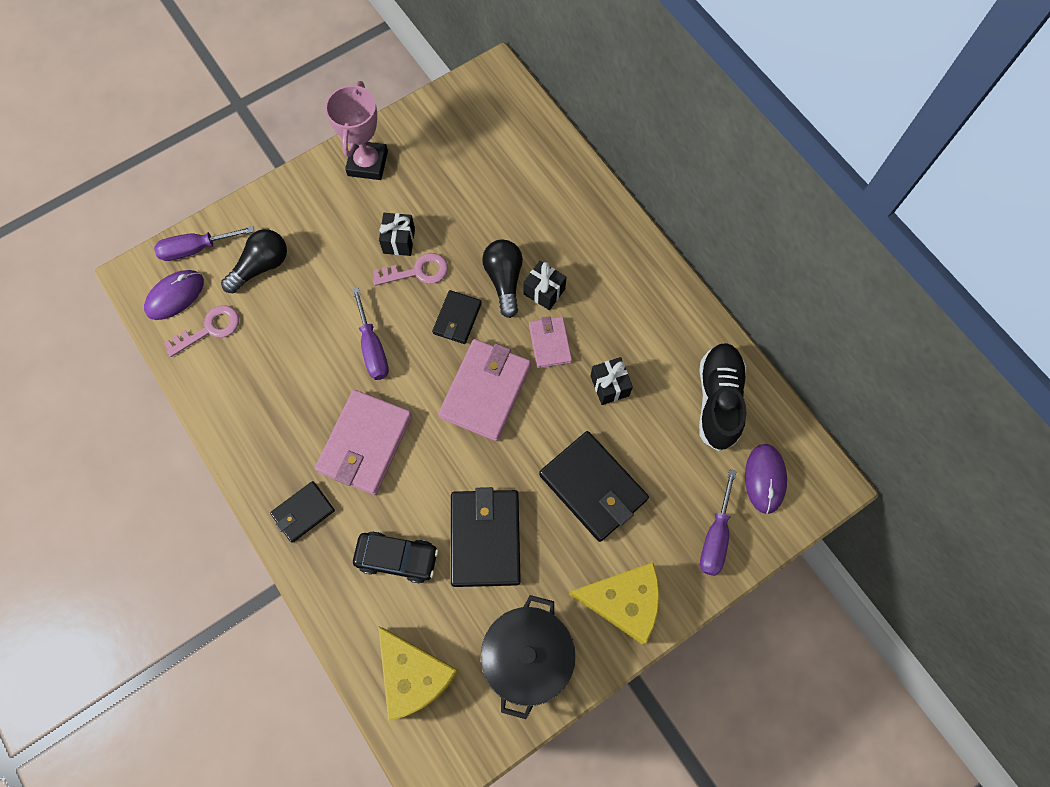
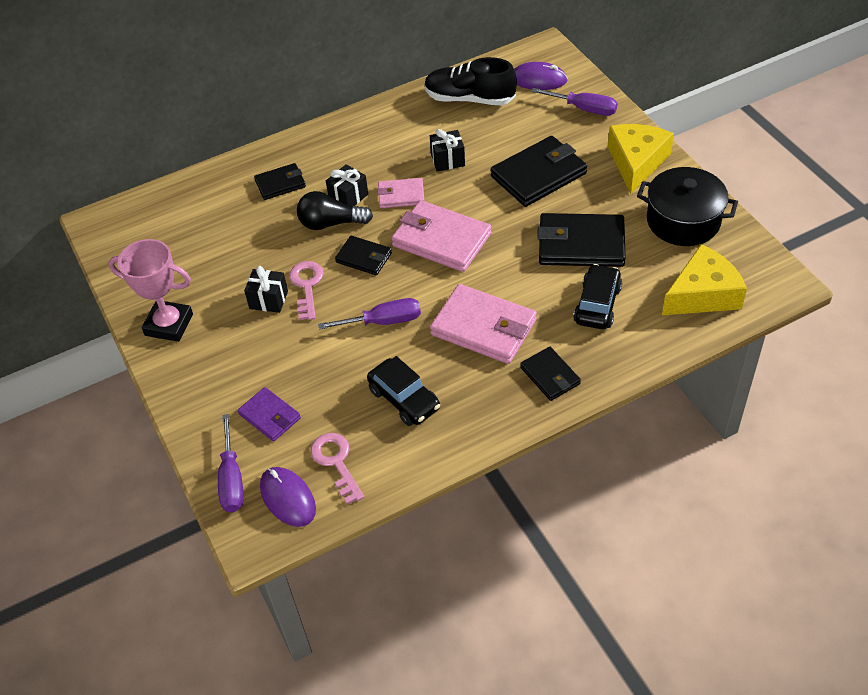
camera: 80 degrees left, 20 degrees down
black light bulb [221,229,287,293] -> purple wallet [238,387,301,442]
none -> black wallet [254,163,306,200]
none -> black car [367,356,440,426]

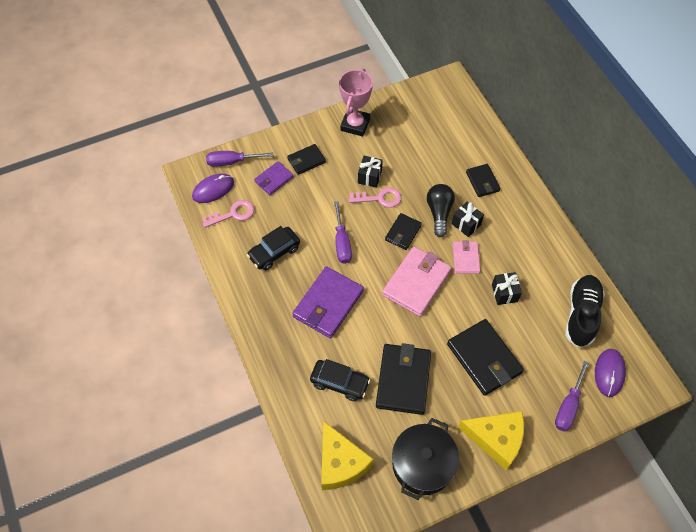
camera: 90 degrees right, 10 degrees up
pink wallet [430,284,537,364] -> purple wallet [292,266,364,338]
black wallet [520,347,581,401] -> black wallet moved to [287,144,326,175]

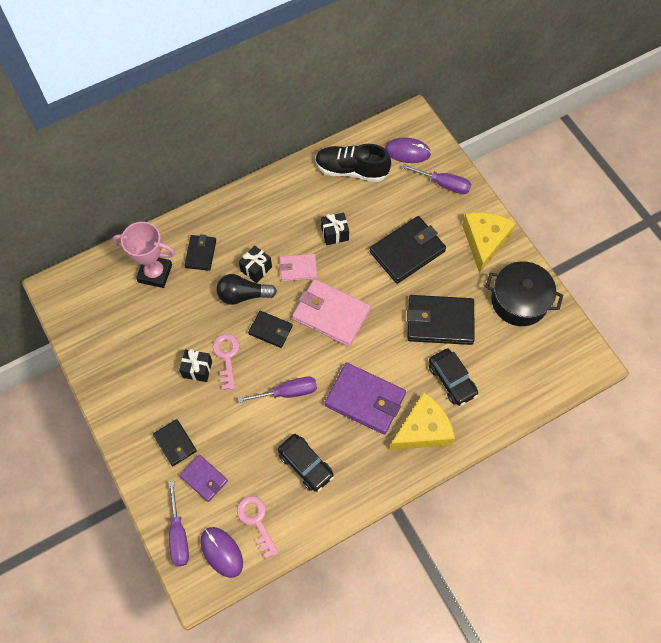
camera: 95 degrees left, 5 degrees up
black car [310,359,370,401] -> black car turned 135 degrees clockwise [429,348,478,406]
yellow cheese [321,421,374,490] -> yellow cheese moved to [390,393,455,450]
pink trophy [339,68,373,137] -> pink trophy moved to [112,222,175,288]
black wallet [466,164,501,197] -> black wallet turned 60 degrees counterclockwise [184,234,216,271]

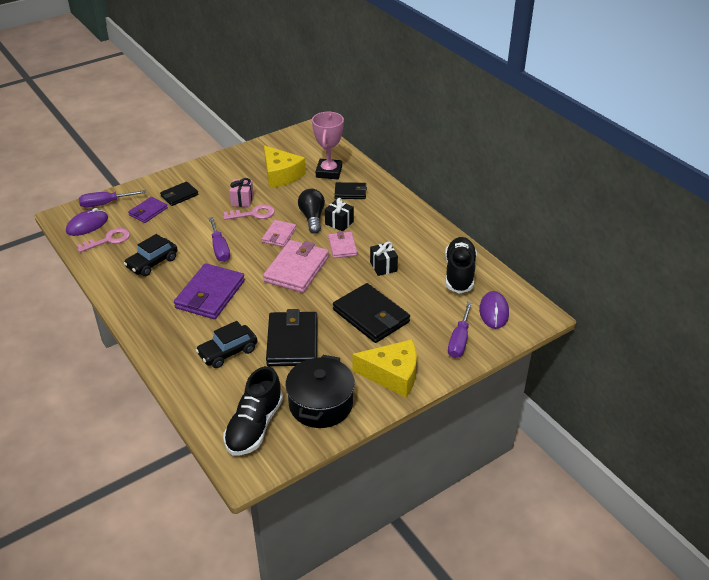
camera: 85 degrees right, 25 degrees down
black gift [179,349,212,382] -> pink gift [229,178,254,207]
black wallet [248,311,293,348] -> pink wallet [262,220,296,247]
yellow cheese [390,393,455,450] -> yellow cheese moved to [264,145,306,188]
none -> black shoe [224,366,283,456]

